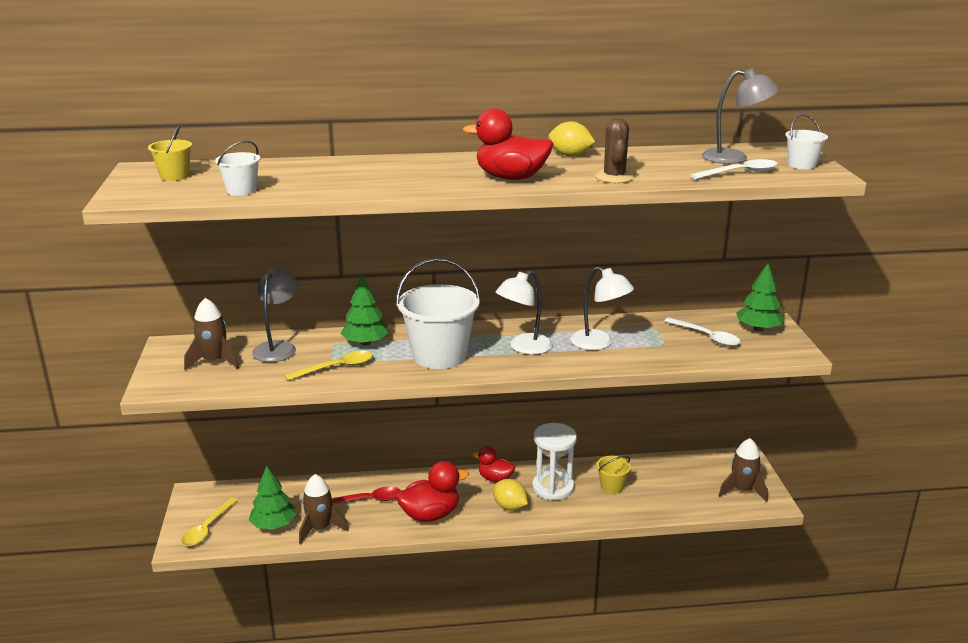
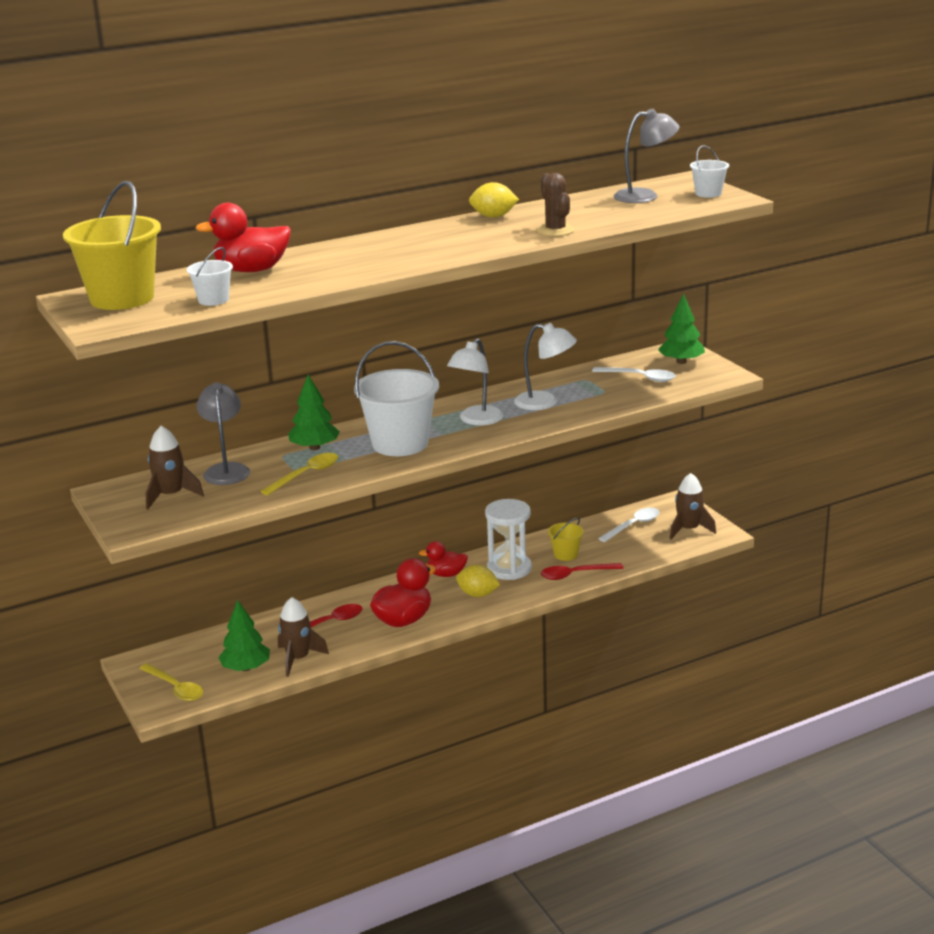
camera: 20 degrees left, 0 degrees up
yellow bucket [148,125,192,181] -> yellow bucket [63,181,161,310], size x2.09
yellow spoon [181,497,238,546] -> yellow spoon turned 45 degrees counterclockwise [139,663,203,701]
red duck [463,108,553,180] -> red duck moved to [196,203,291,272]
white spoon [690,159,778,179] -> white spoon moved to [598,507,660,542]
none -> red spoon [541,563,624,580]

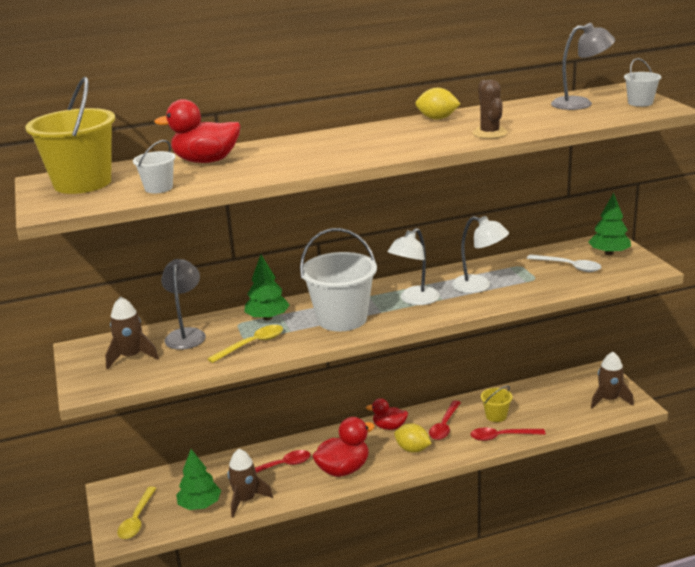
camera: 10 degrees right, 0 degrees up
yellow spoon [139,663,203,701] -> yellow spoon turned 45 degrees clockwise [117,487,156,539]
white hourglass [485,499,532,580] -> red spoon [429,400,461,440]
white spoon [598,507,660,542] -> none

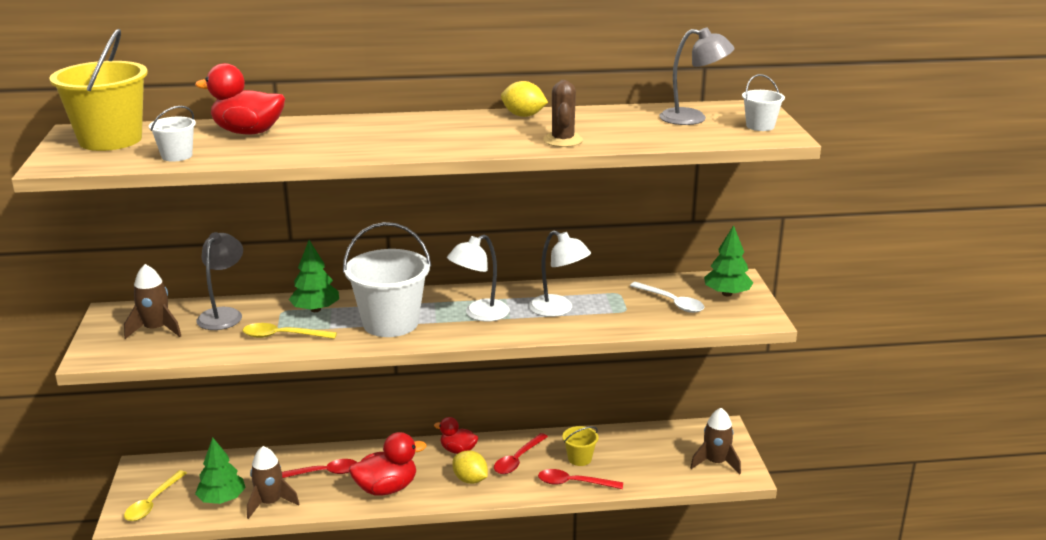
camera: 10 degrees right, 0 degrees up
yellow spoon [207,325,283,363] -> yellow spoon turned 150 degrees counterclockwise [243,323,337,339]

